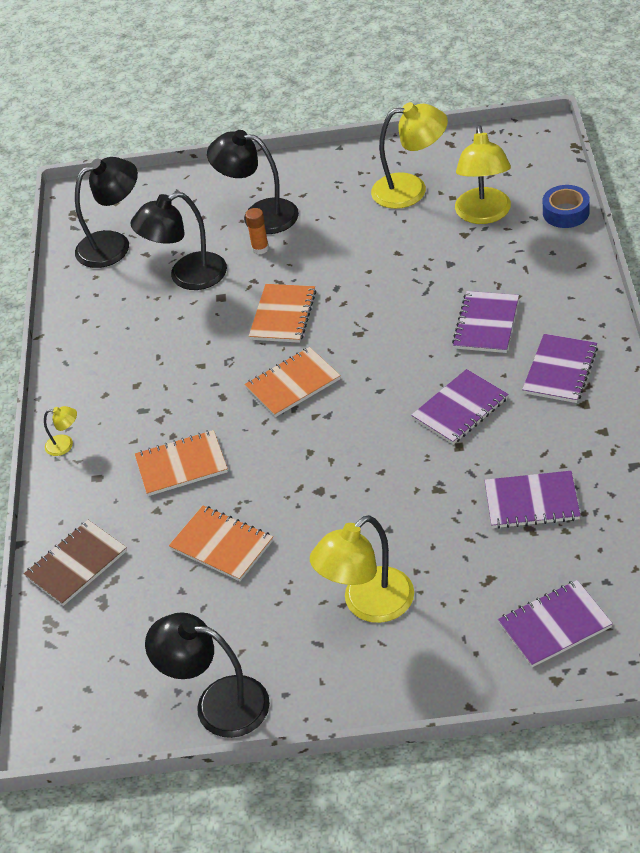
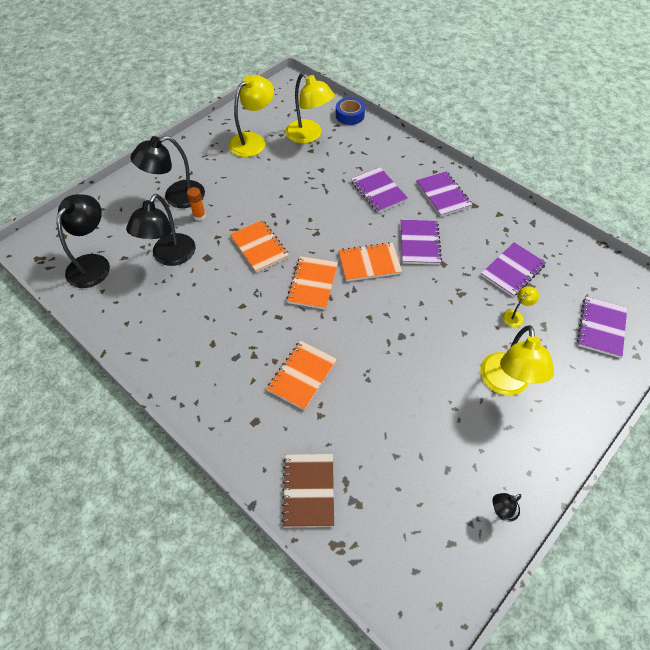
camera: 50 degrees left, 10 degrees up
yellow lamp [44,406,77,456] -> yellow lamp moved to [503,286,539,327]
black lamp [145,612,270,738] -> black lamp [492,493,521,522], size x0.46
orange notebook [169,505,273,581] -> orange notebook moved to [339,242,402,282]

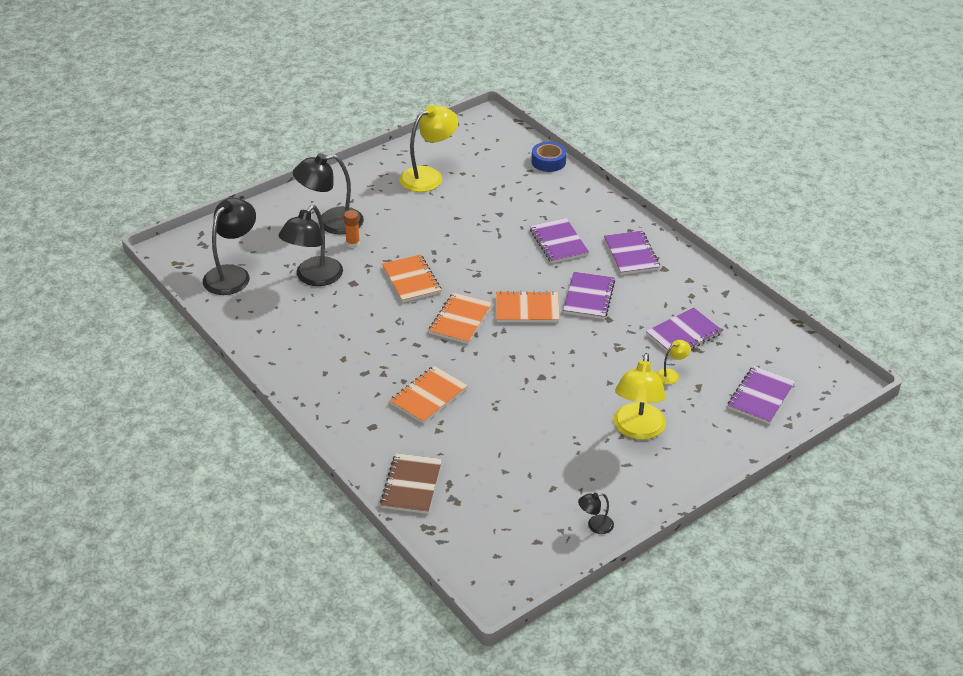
camera: 10 degrees right, 15 degrees down
yellow lamp [285,73,335,144] -> none

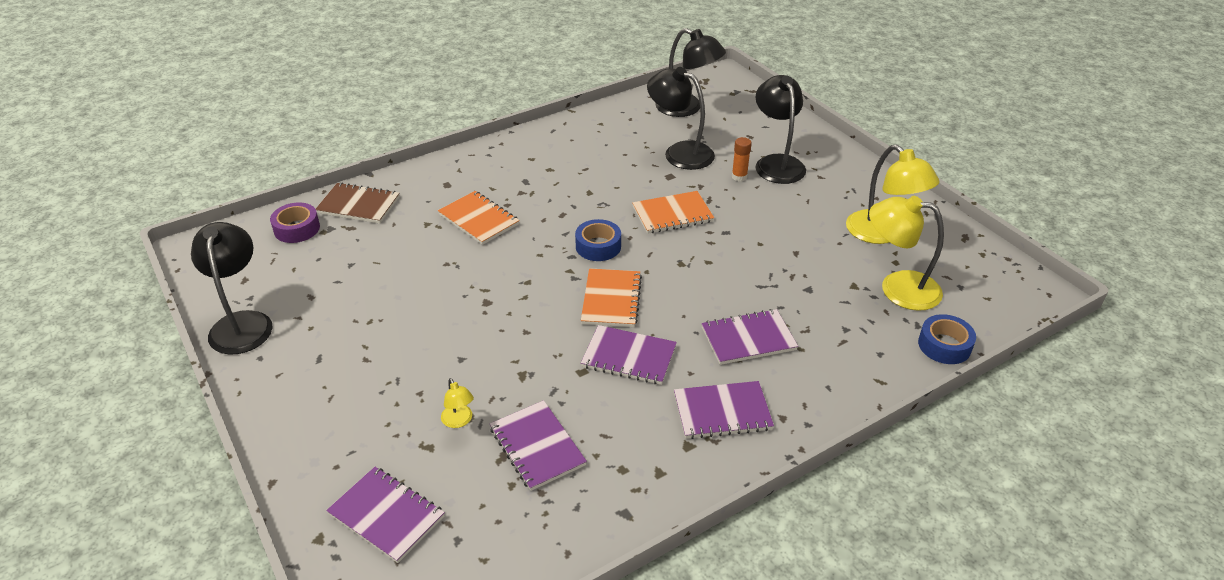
camera: 95 degrees right, 0 degrees up
orange notebook [429,292,492,344] -> blue tape [575,219,621,261]
black lamp [578,493,614,534] -> black lamp [191,222,273,355], size x2.17
yellow lamp [614,353,666,440] -> yellow lamp moved to [869,196,944,311]
none -> purple tape [270,202,320,243]

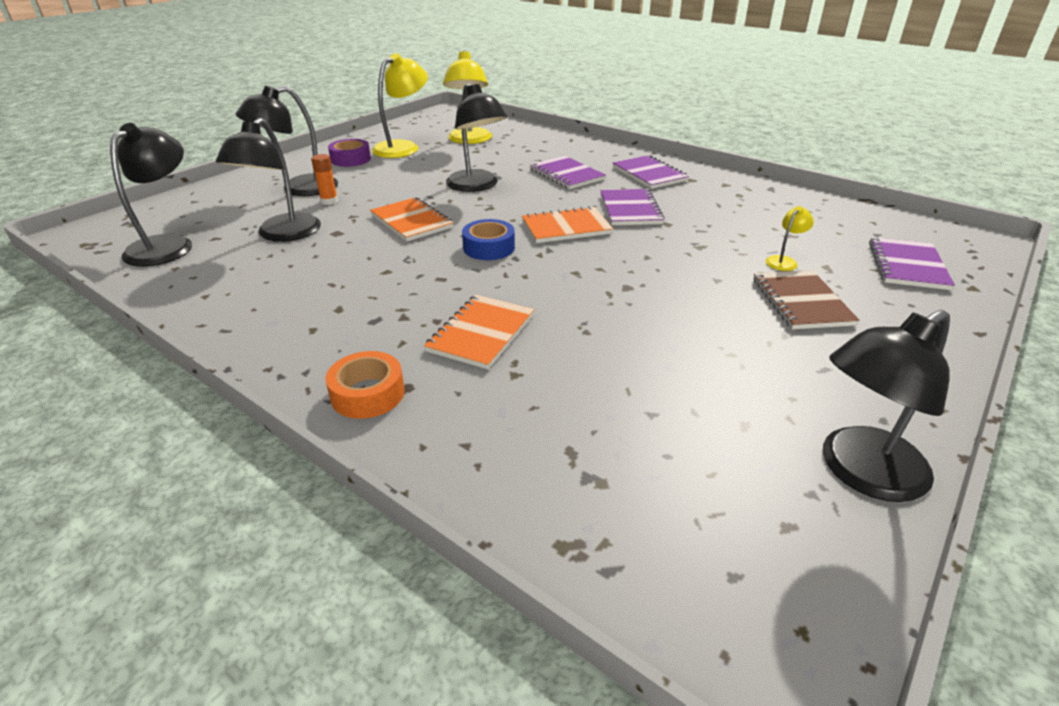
camera: 110 degrees left, 5 degrees down
purple tape [270,202,320,243] -> purple tape moved to [328,139,371,167]
brown notebook [316,182,400,223] -> brown notebook moved to [753,270,859,329]
purple notebook [490,400,587,491] -> none
blue tape [918,314,976,364] -> none
none -> orange tape [325,351,405,419]
none -> black lamp [446,83,507,192]

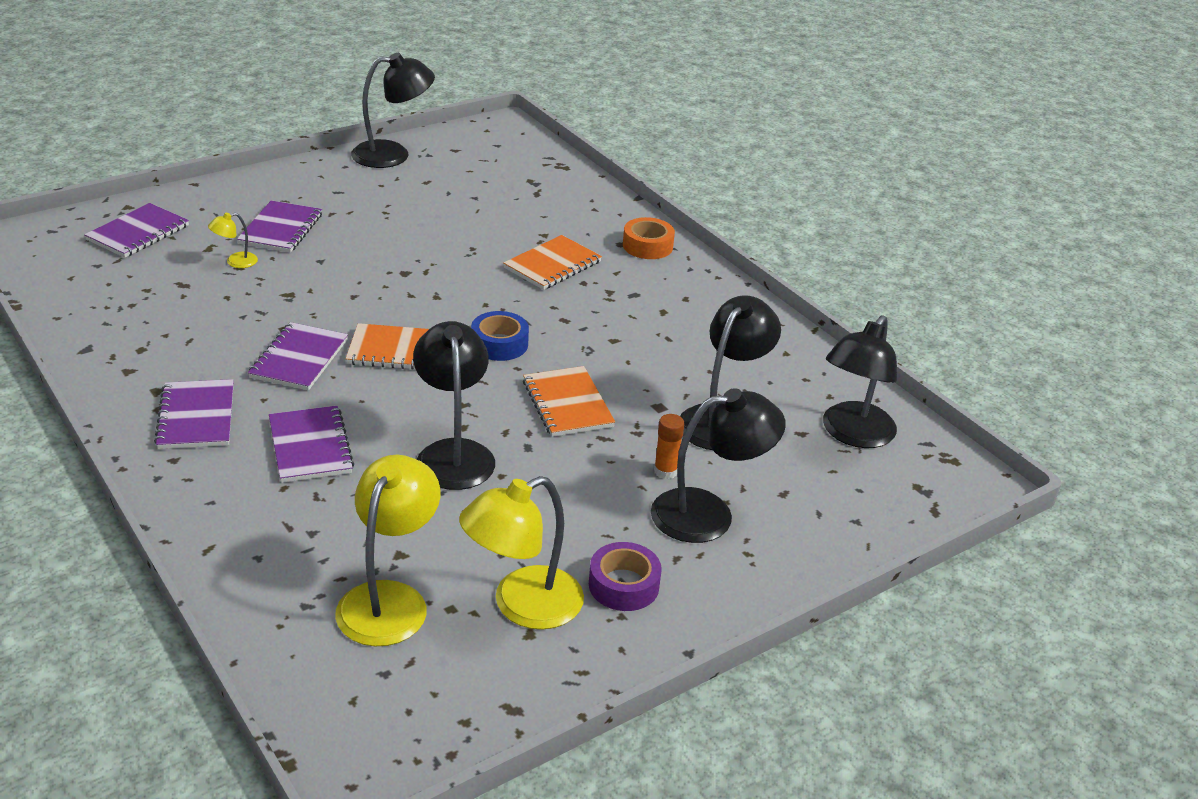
camera: 165 degrees left, 0 degrees up
brown notebook [753,270,859,329] -> purple notebook [237,200,322,253]

